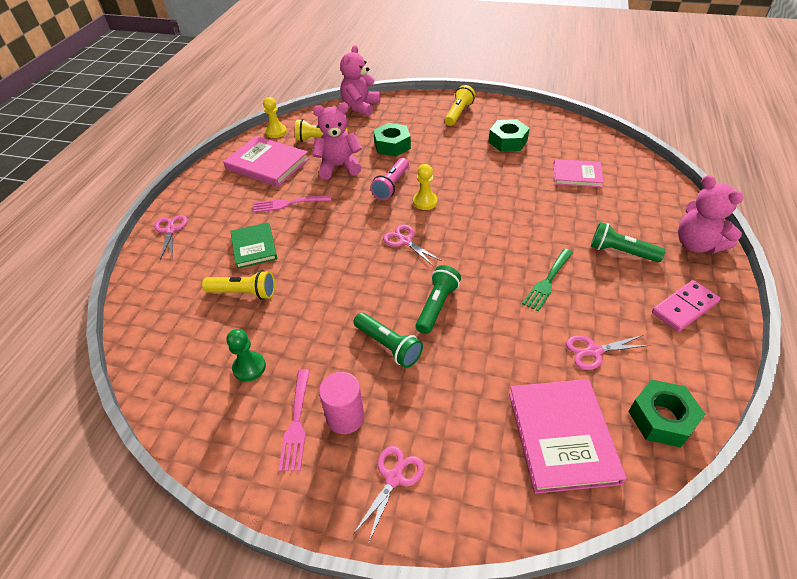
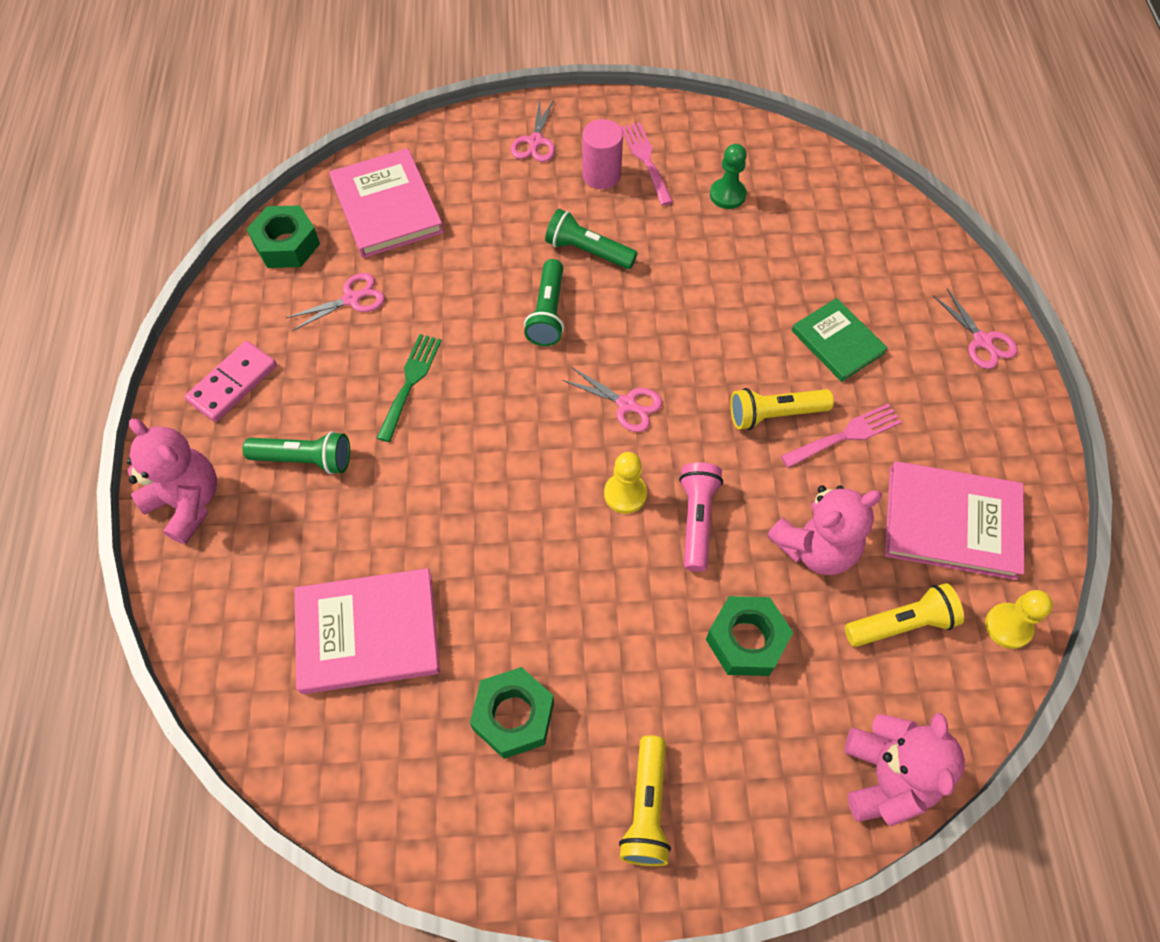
camera: 160 degrees right, 15 degrees up
yellow flashlight [202,270,275,300] -> yellow flashlight moved to [730,388,834,430]
pink book [554,159,604,188] -> pink book [294,568,440,694], size x1.55

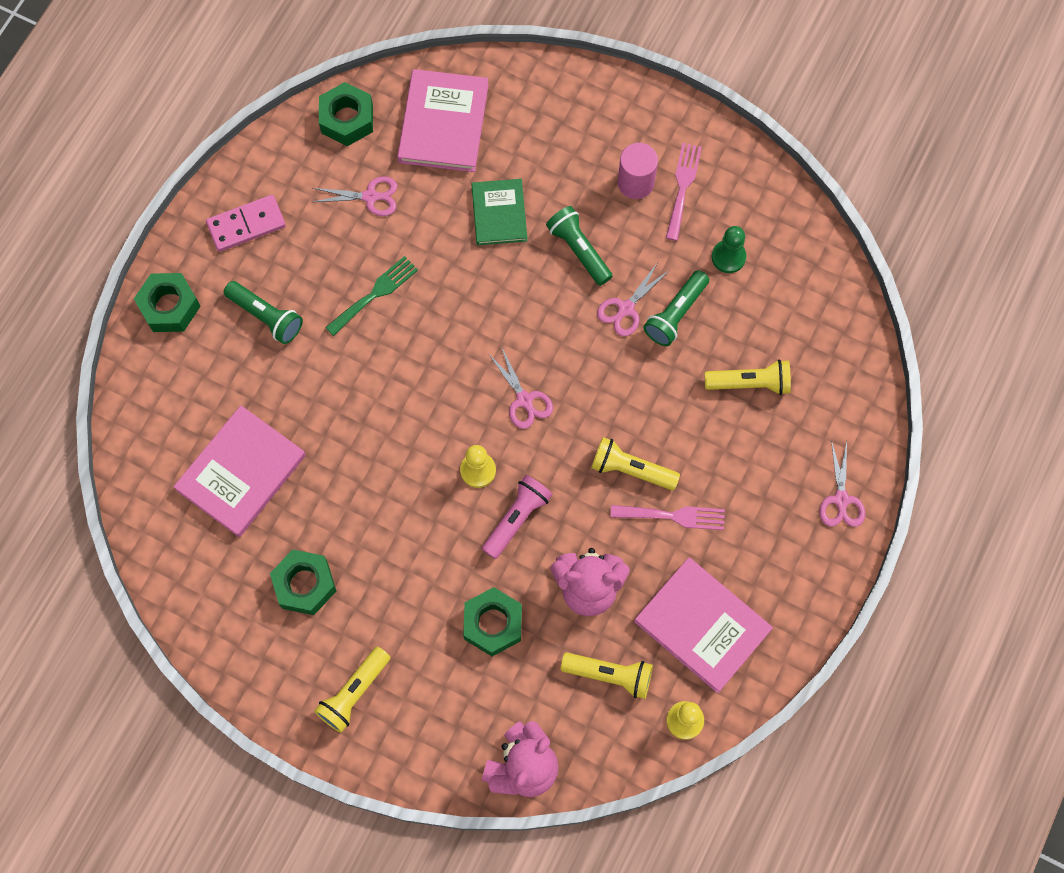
camera: 30 degrees right, 10 degrees up
pink teddy bear [127,419,217,545] -> green nut [134,273,200,332]
pink book [294,568,440,694] -> pink book turned 75 degrees counterclockwise [173,406,306,537]
pink scissors [511,99,555,162] -> pink scissors moved to [597,262,670,336]
green flashlight [524,259,564,346] -> green flashlight moved to [644,270,709,346]
green book [792,298,888,382] -> green book moved to [471,179,527,245]
none -> yellow flashlight [705,360,791,395]

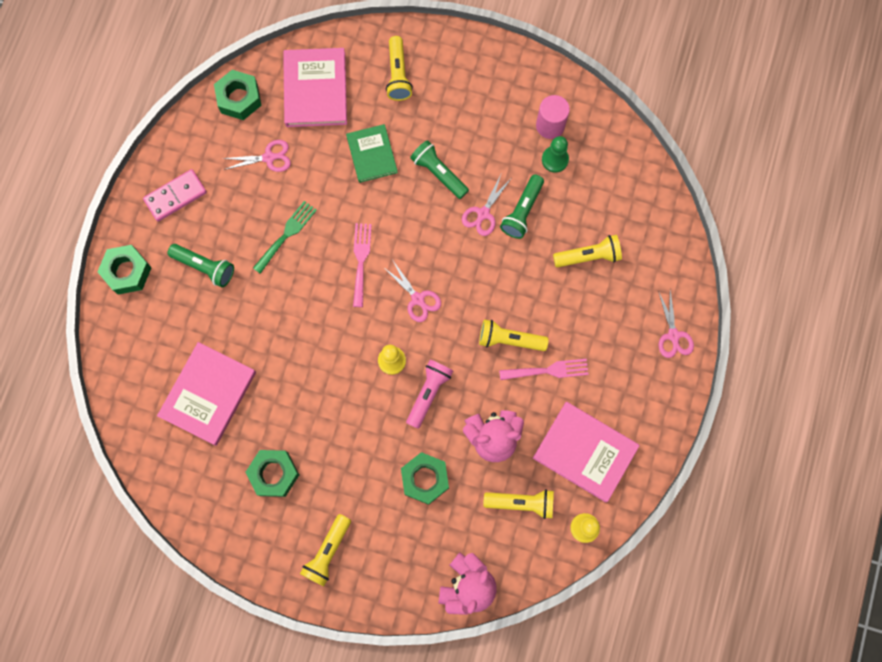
camera: 10 degrees left, 5 degrees up
pink cylinder [618,143,658,199] -> pink cylinder moved to [536,95,570,139]
pink fork [666,143,702,241] -> pink fork moved to [353,223,372,307]
none -> yellow flashlight [386,36,413,101]

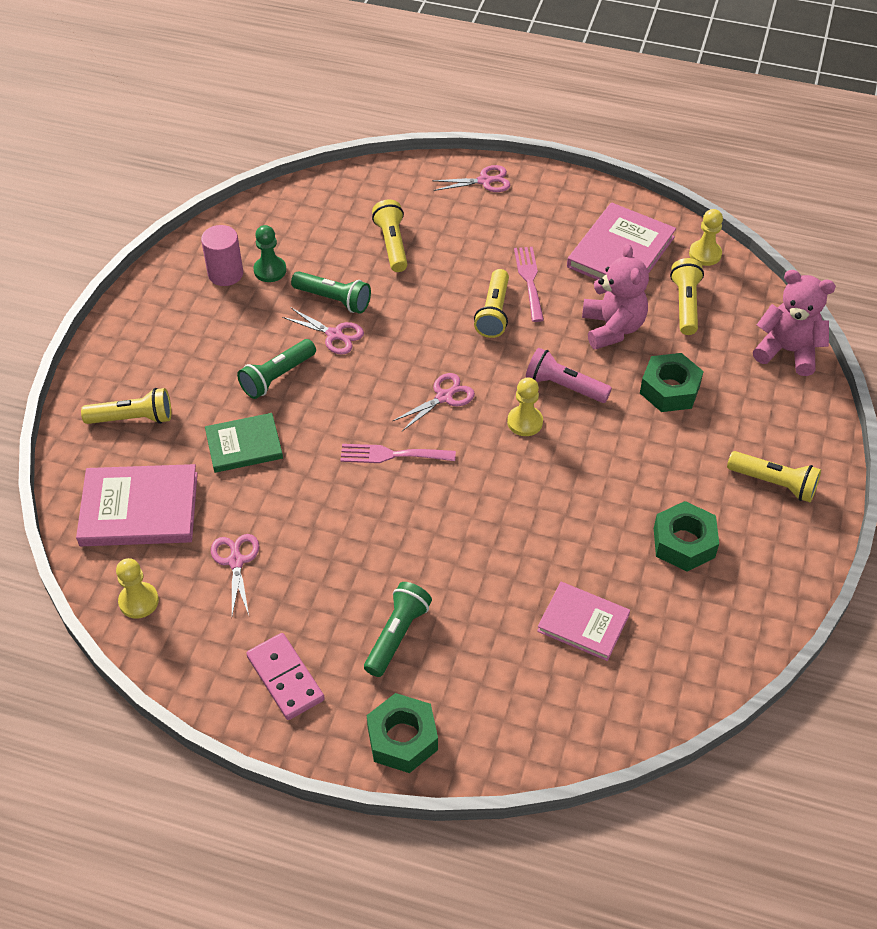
camera: 90 degrees left, 25 degrees down
pink book [157,342,256,446] -> pink book [537,582,630,661], size x0.65
green nut [214,70,262,120] -> yellow pawn [116,558,159,619]
green fork [253,201,317,274] -> none

